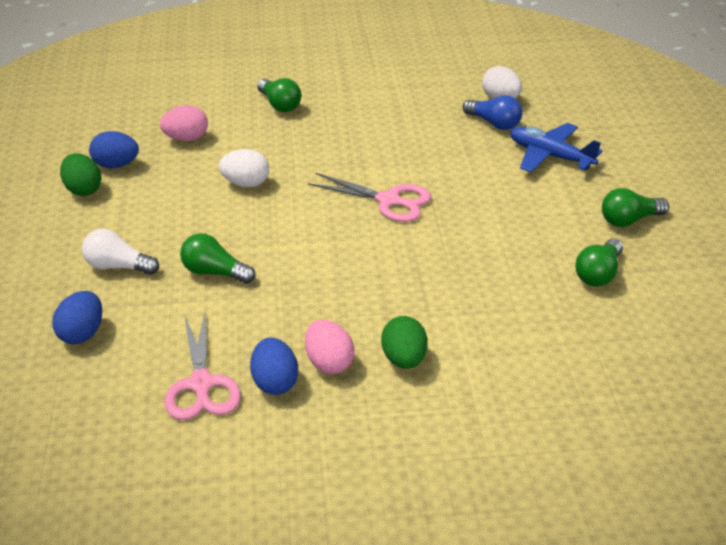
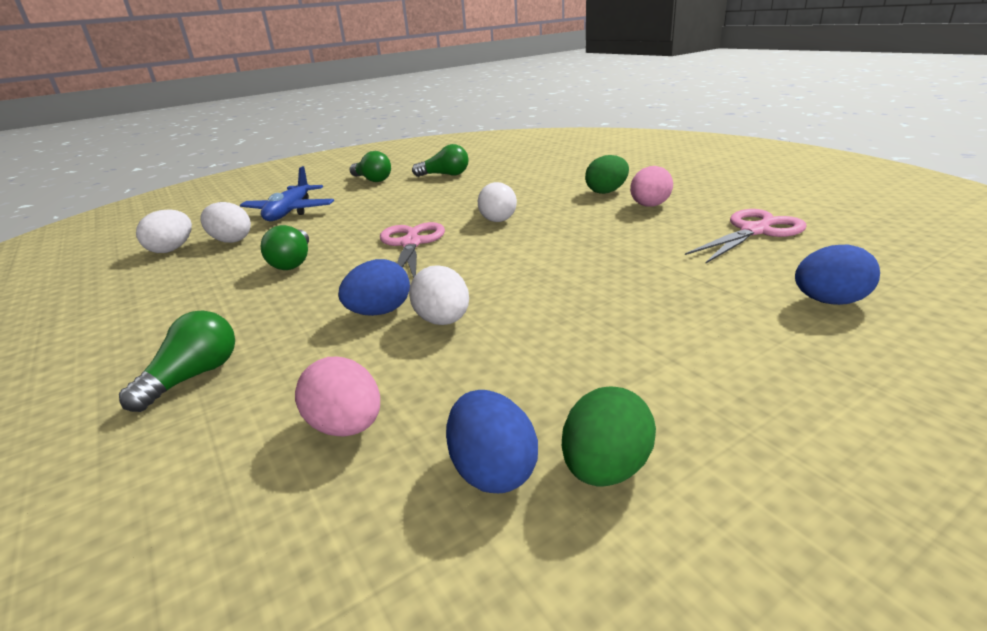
camera: 115 degrees left, 10 degrees down
white light bulb [82,229,159,275] -> white light bulb moved to [478,182,517,222]
green light bulb [180,233,255,284] -> green light bulb moved to [261,225,309,270]
blue egg [250,337,298,395] -> blue egg moved to [338,259,410,316]
blue light bulb [463,95,522,130] -> white egg [200,202,251,243]

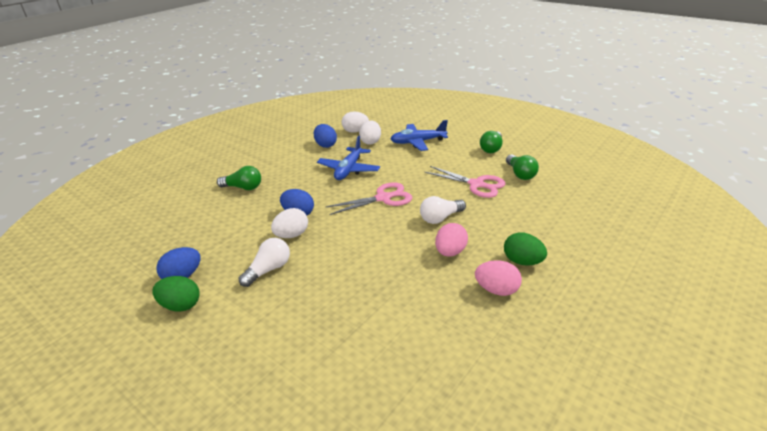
camera: 70 degrees right, 5 degrees up
green light bulb [261,225,309,270] -> blue plane [317,136,380,180]
pink egg [295,357,380,436] -> pink egg moved to [435,223,468,257]
pink scissors [685,209,807,264] -> pink scissors moved to [424,166,505,198]
blue egg [795,245,880,305] -> blue egg moved to [314,124,337,148]
none -> white light bulb [239,238,290,287]

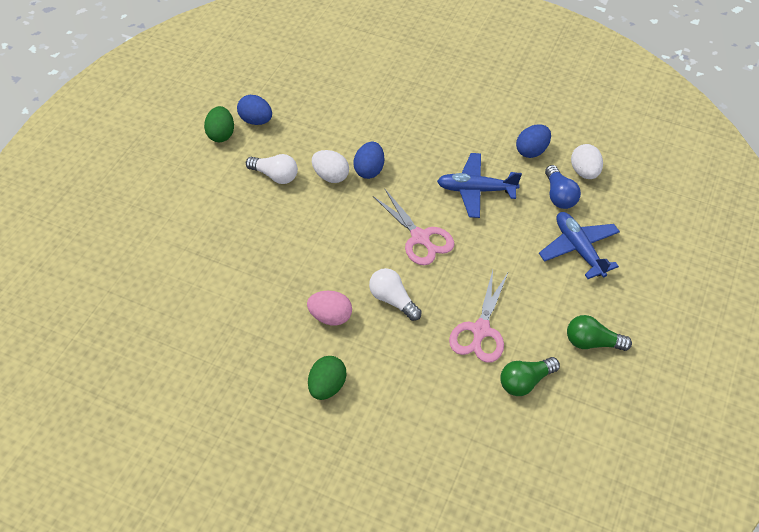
camera: 75 degrees right, 20 degrees up
green light bulb [217,166,261,190] -> none
white egg [359,121,381,145] -> blue light bulb [545,165,581,209]
pink egg [475,260,522,296] -> none

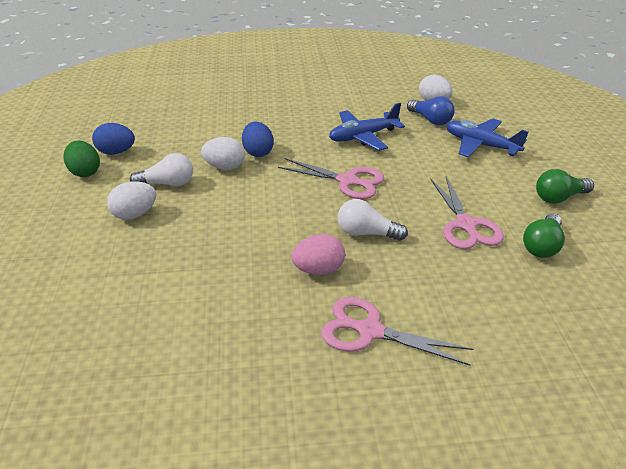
camera: 30 degrees left, 15 degrees down
green egg [308,356,346,400] -> pink scissors [321,297,473,366]
blue egg [516,124,551,158] -> none
none -> white egg [107,182,156,220]

